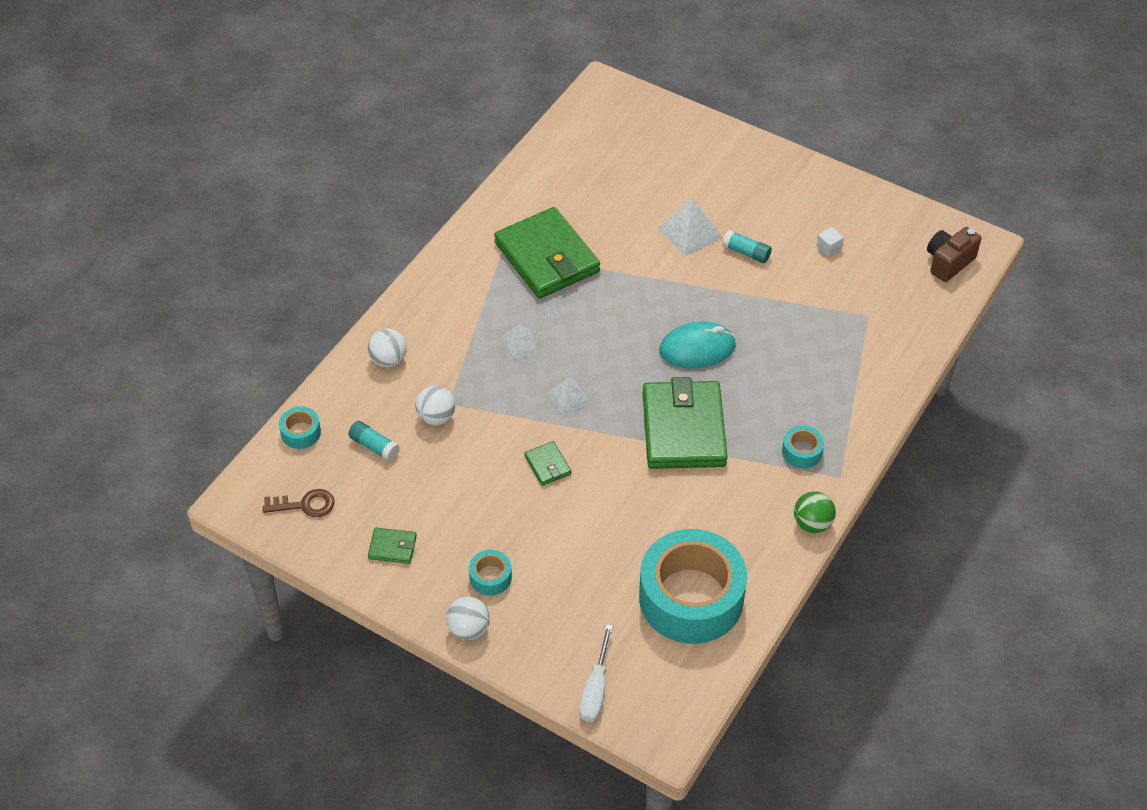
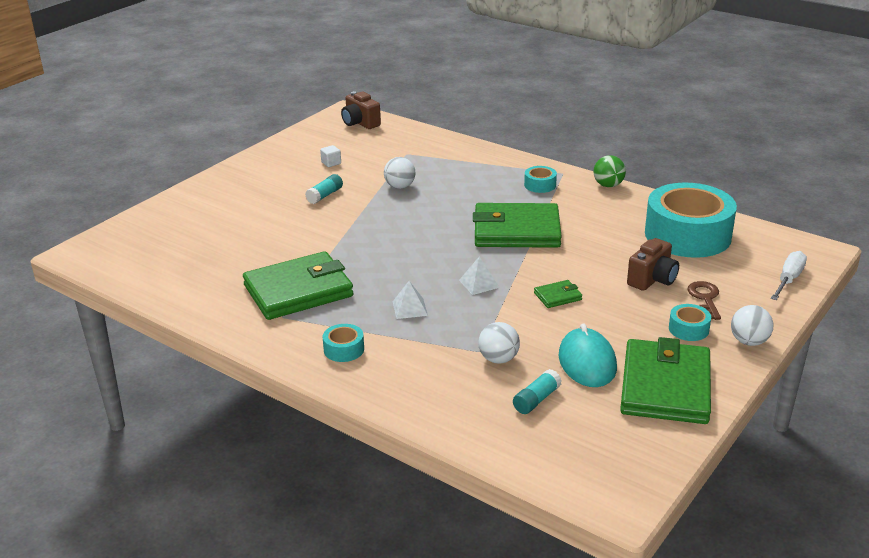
camera: 85 degrees left, 20 degrees down
brown key [263,489,335,517] -> brown key moved to [687,281,721,320]
turquoise tape [279,406,321,449] -> turquoise tape moved to [322,324,364,362]
white ball [368,329,407,367] -> white ball moved to [384,157,415,189]
green wallet [368,528,417,564] -> green wallet [620,337,711,424], size x2.38
white screwdriver [579,624,613,722] -> white screwdriver turned 75 degrees counterclockwise [771,251,807,300]
white pyramid [658,198,722,257] -> none
turquoise mouse [659,321,736,369] -> turquoise mouse moved to [559,323,617,387]
none -> brown camera [627,238,679,291]

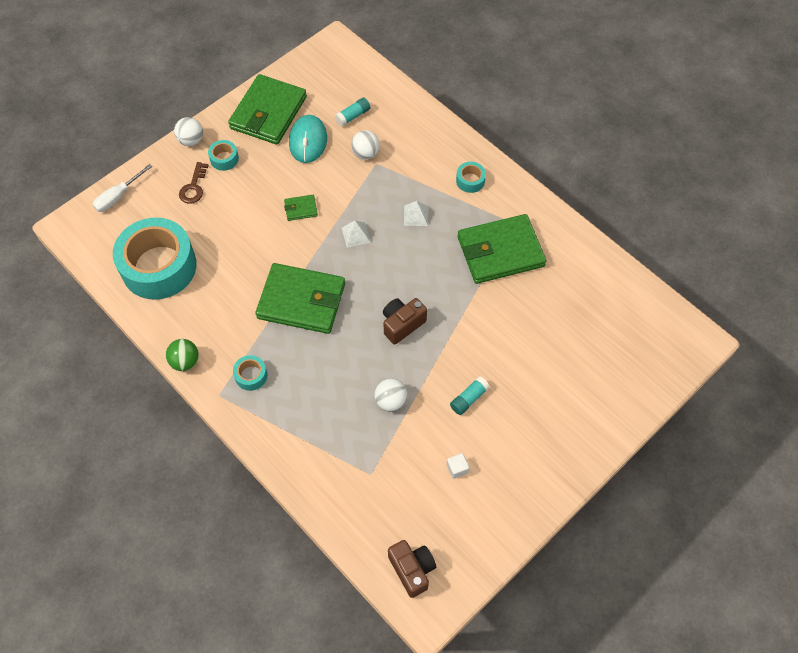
camera: 170 degrees left, 30 degrees up
brown camera [627,238,679,291] -> brown camera moved to [383,298,427,345]

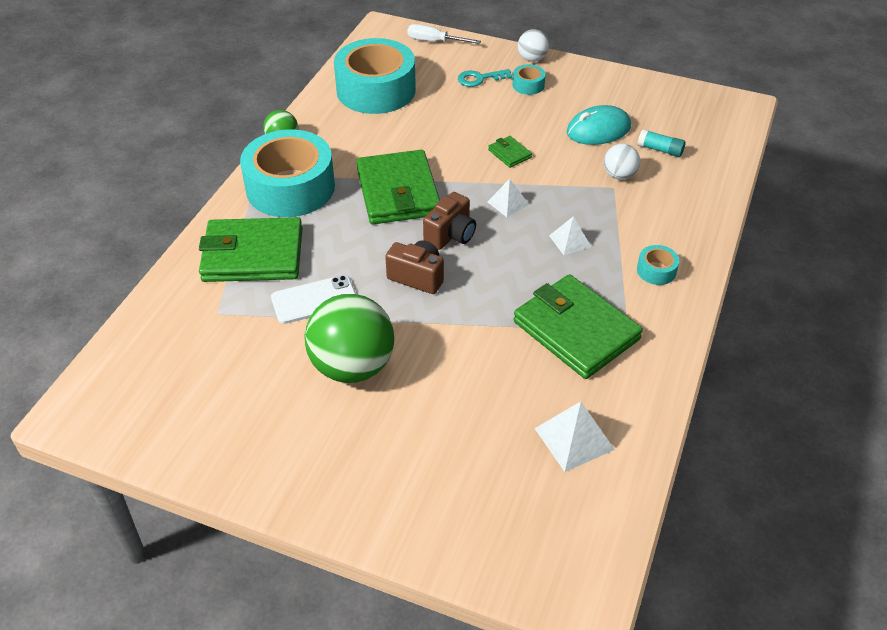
camera: 65 degrees right, 15 degrees down
brown key [179,162,209,204] -> turquoise key [458,69,513,87]
green wallet [228,74,307,144] -> green wallet moved to [199,217,303,282]
turquoise tape [233,355,267,391] -> turquoise tape [240,129,335,217], size x2.46
white ball [374,379,408,412] -> white phone [271,275,356,324]
brown camera [388,540,436,598] -> brown camera moved to [423,192,476,250]
white cube [447,453,469,479] -> none
turquoise glue stick [450,376,490,415] -> green ball [304,294,394,383]
none -> white pyramid [535,401,615,472]

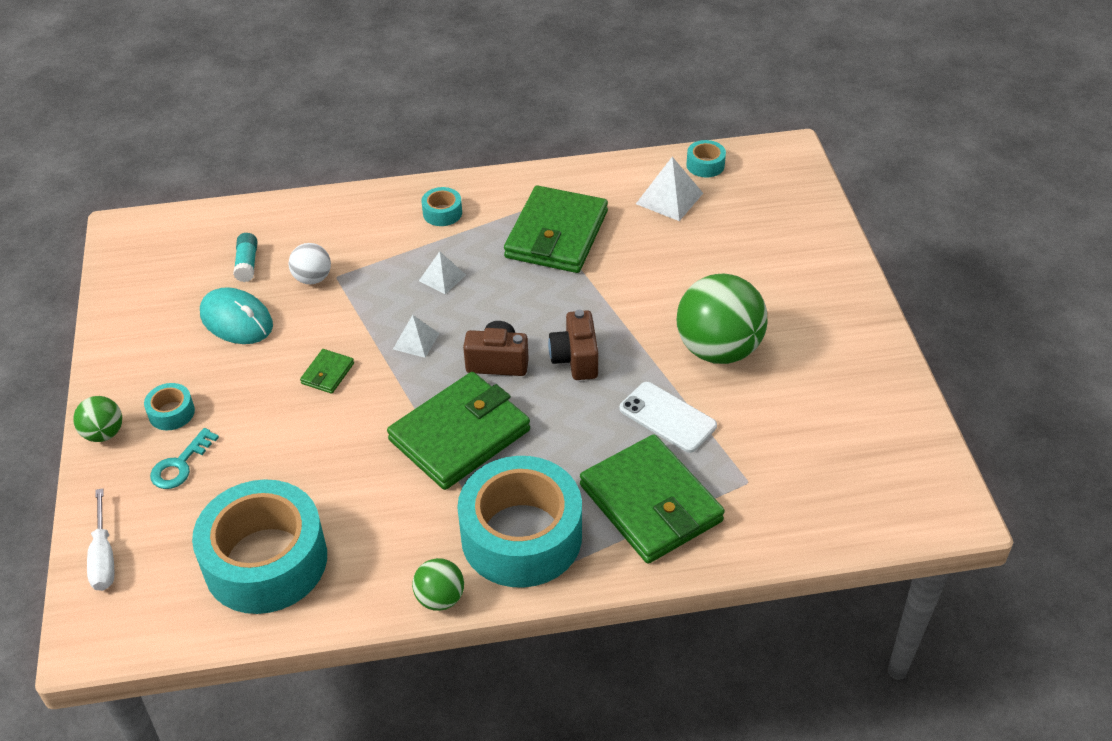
camera: 120 degrees left, 0 degrees up
turquoise key [458,69,513,87] -> turquoise key turned 75 degrees clockwise [150,428,219,489]
white ball [518,29,549,62] -> green ball [73,396,122,442]
none -> turquoise tape [686,140,726,178]

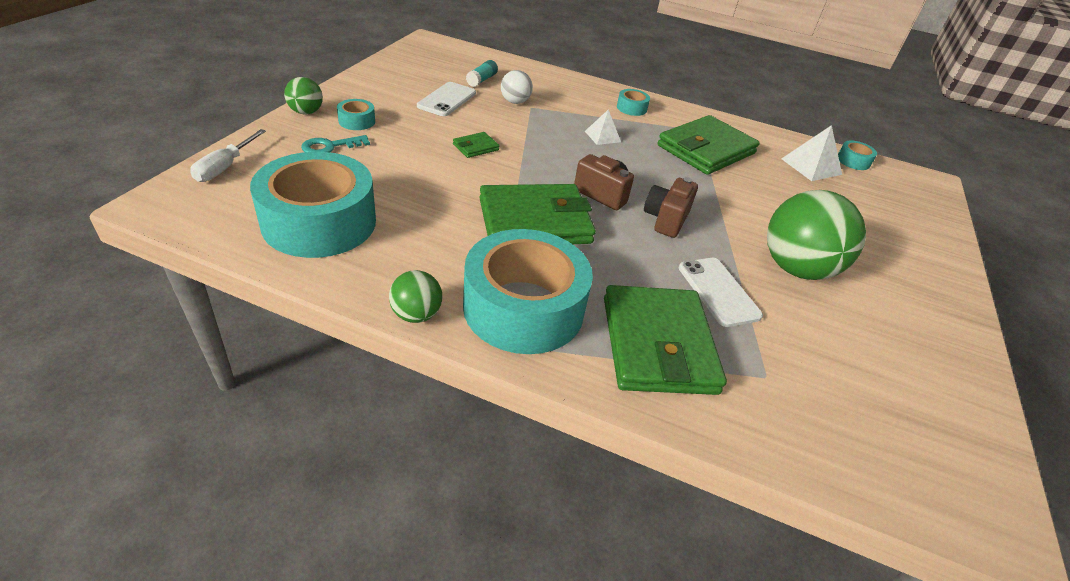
camera: 25 degrees right, 5 degrees down
turquoise mouse [200,287,273,344] -> white phone [417,82,476,116]
white pyramid [393,315,439,358] -> none

